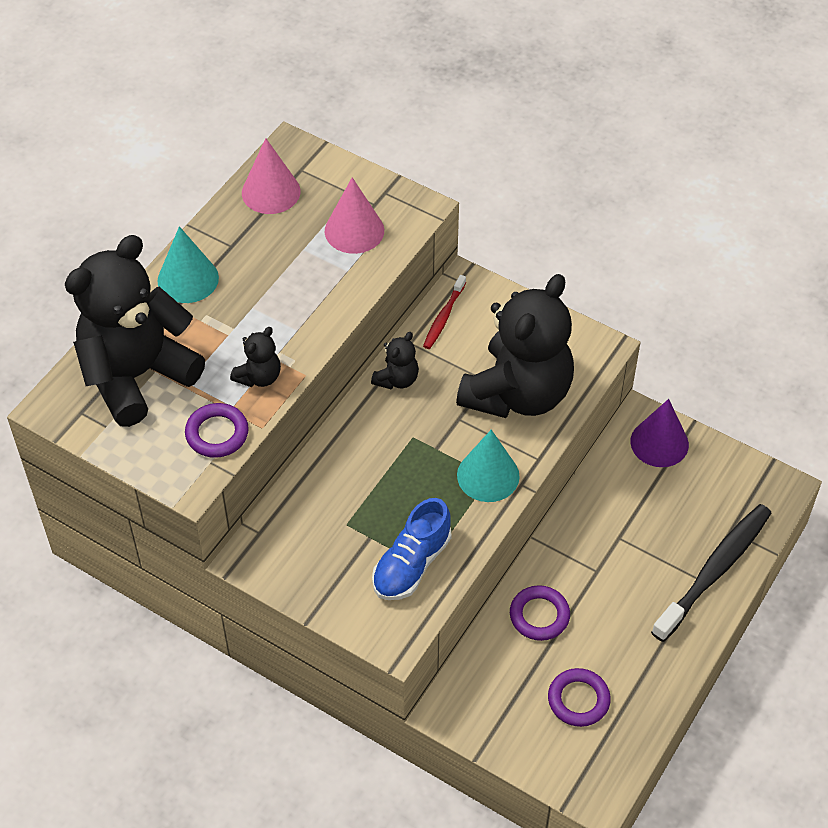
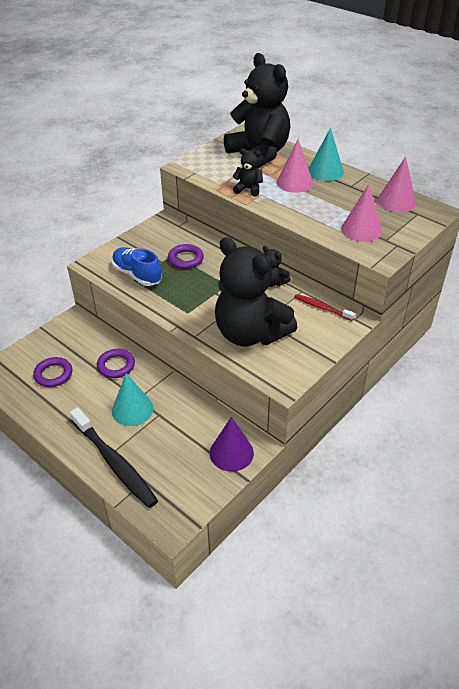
camera: 100 degrees right, 10 degrees down
purple ring [185,403,249,458] -> purple ring moved to [168,244,204,269]
black teddy bear [230,327,281,387] -> black teddy bear turned 150 degrees clockwise [233,148,263,196]
turquoise cone [457,430,520,502] -> turquoise cone moved to [112,373,153,426]
none -> pink cone [277,139,313,193]

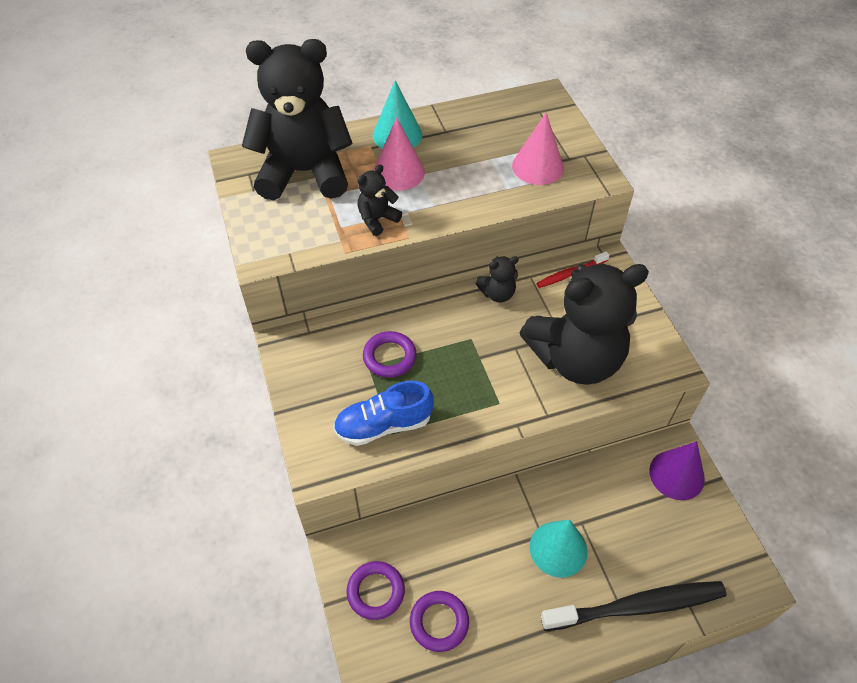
camera: 60 degrees left, 10 degrees up
purple ring [97,349,135,378] -> purple ring moved to [346,561,405,620]
pink cone [377,157,416,212] -> none

